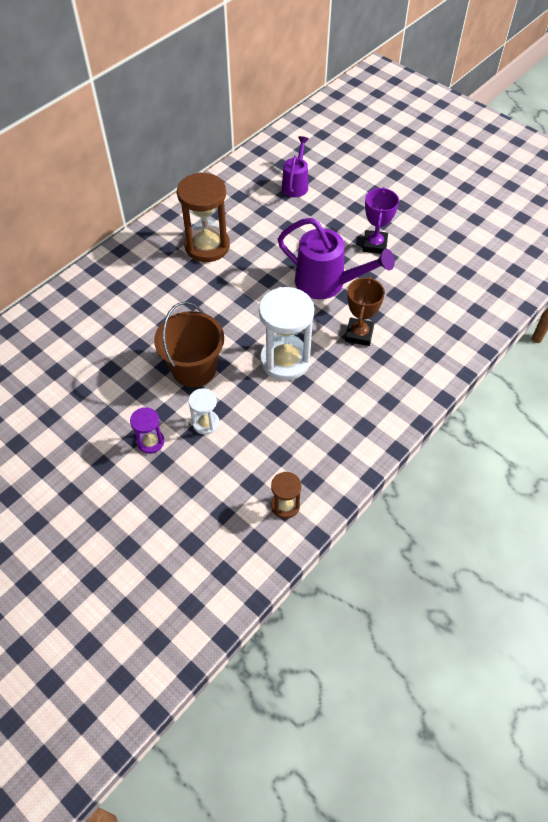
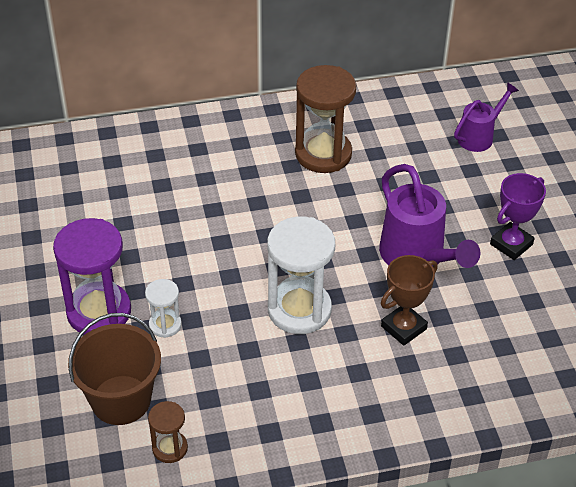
camera: 35 degrees right, 10 degrees down
purple hourglass [130,407,164,454] -> purple hourglass [53,218,131,335], size x1.99
brown bucket [154,302,224,387] -> brown bucket moved to [68,313,161,425]

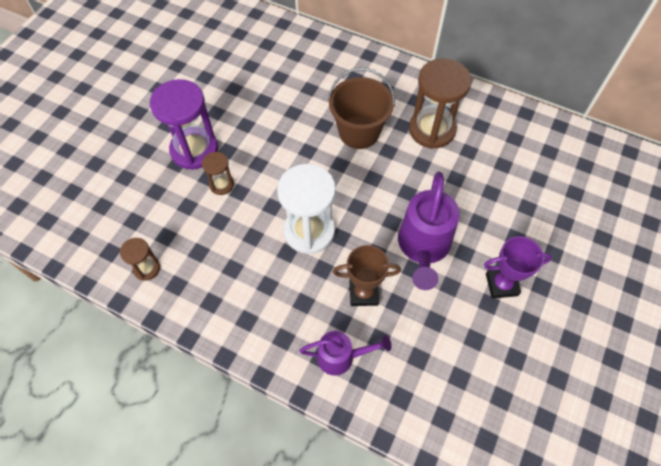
camera: 40 degrees right, 15 degrees up
brown bucket [68,313,161,425] -> brown bucket moved to [328,68,395,149]
white hourglass [145,279,182,338] -> brown hourglass [202,152,234,195]
purple watering can [454,82,519,152] -> purple watering can moved to [299,331,392,376]

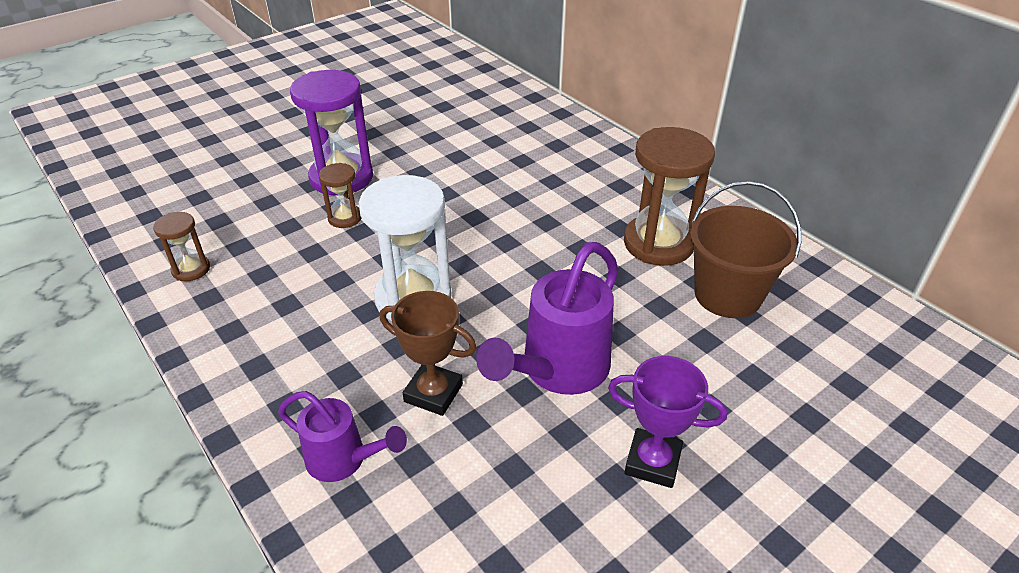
camera: 25 degrees right, 20 degrees down
brown bucket [328,68,395,149] -> brown bucket moved to [690,181,801,318]

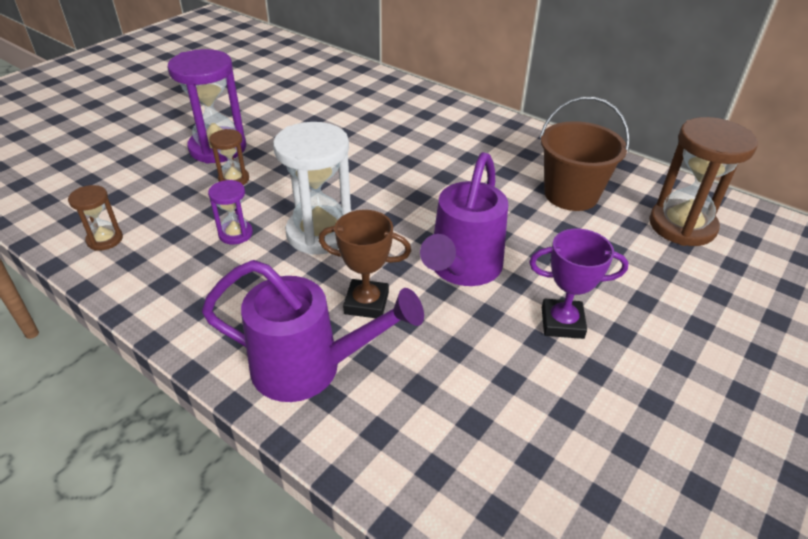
camera: 15 degrees left, 0 degrees up
purple watering can [278,391,407,482] -> purple watering can [202,260,424,402], size x1.66
brown hourglass [624,127,715,266] -> brown hourglass moved to [649,117,758,246]
none -> purple hourglass [208,180,253,245]

